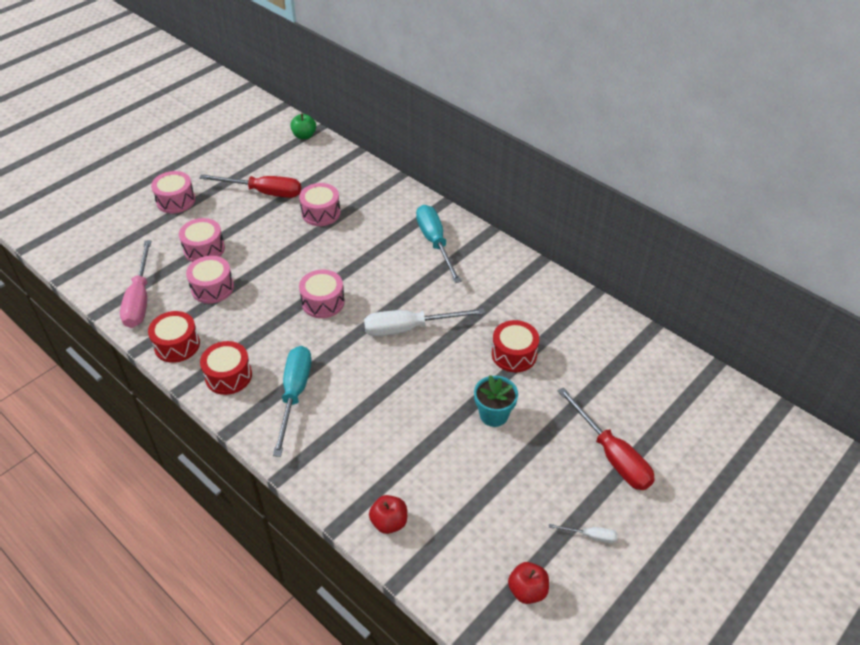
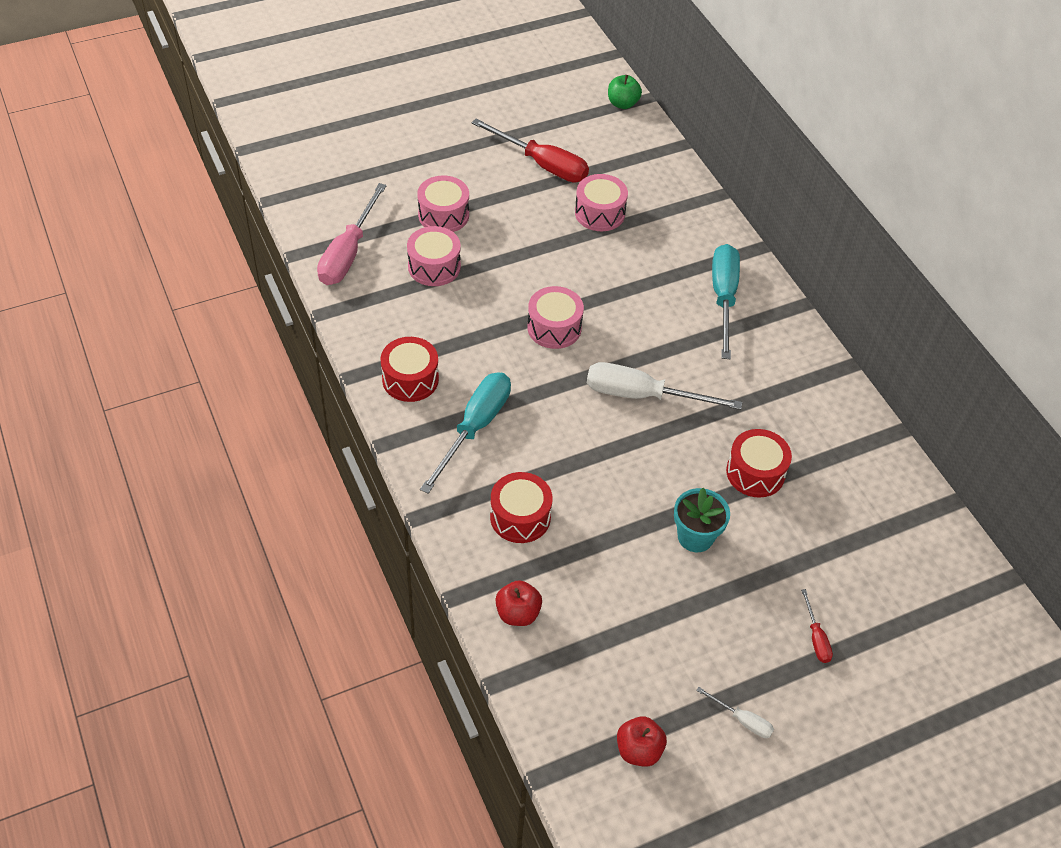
camera: 20 degrees right, 5 degrees up
red drum [148,311,200,363] -> red drum moved to [490,472,552,543]
pink drum [151,171,195,213] -> none
red screwdriver [558,387,655,490] -> red screwdriver [801,589,833,663], size x0.46

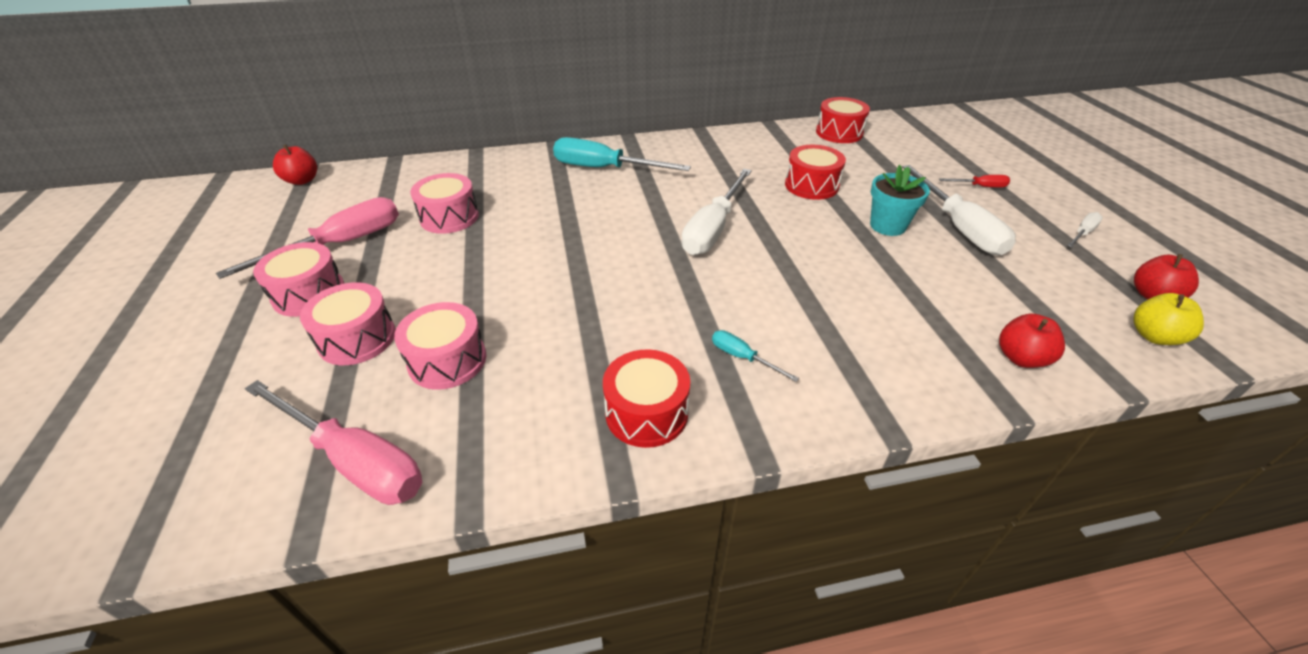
camera: 75 degrees left, 10 degrees down
turquoise screwdriver [420,372,511,494] -> turquoise screwdriver [712,330,799,382], size x0.46
red screwdriver [472,119,589,182] -> pink screwdriver [216,197,399,279]
red drum [490,472,552,543] -> red drum moved to [816,97,870,143]
pink drum [527,286,584,349] -> pink drum moved to [253,242,344,317]
green apple [608,75,642,109] -> red apple [273,145,317,185]
none -> white screwdriver [902,165,1016,255]
none -> yellow apple [1133,293,1204,345]

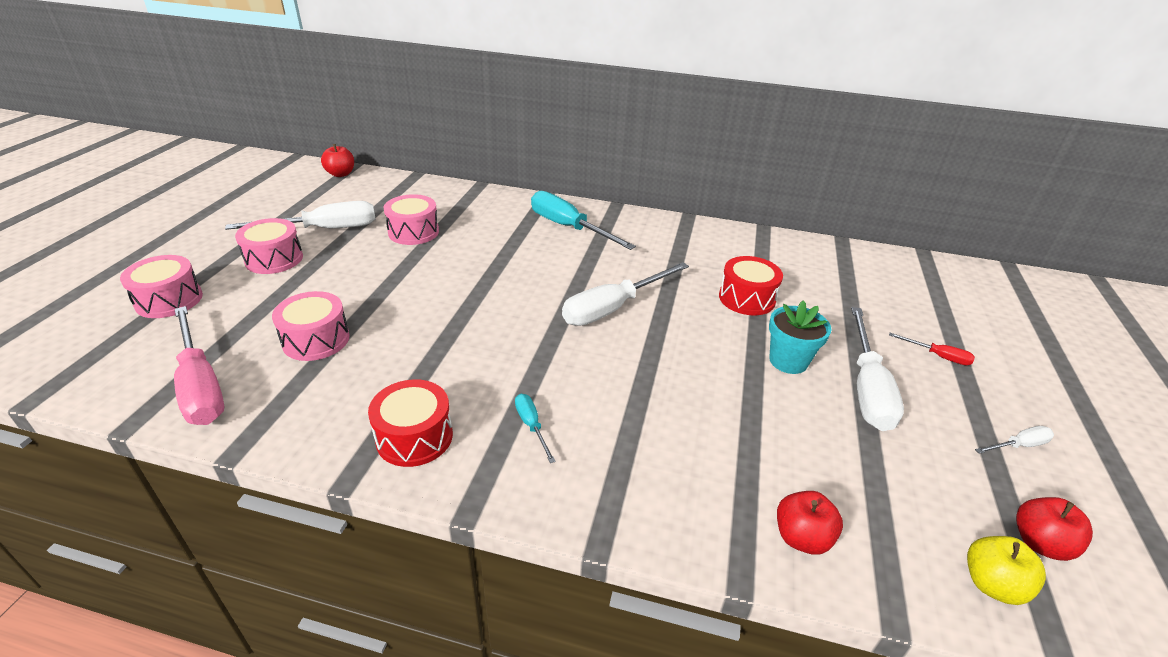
camera: 25 degrees right, 5 degrees down
pink screwdriver [216,197,399,279] -> white screwdriver [225,201,376,230]
pink drum [300,282,396,365] -> pink drum moved to [120,255,203,318]
red drum [816,97,870,143] -> none

